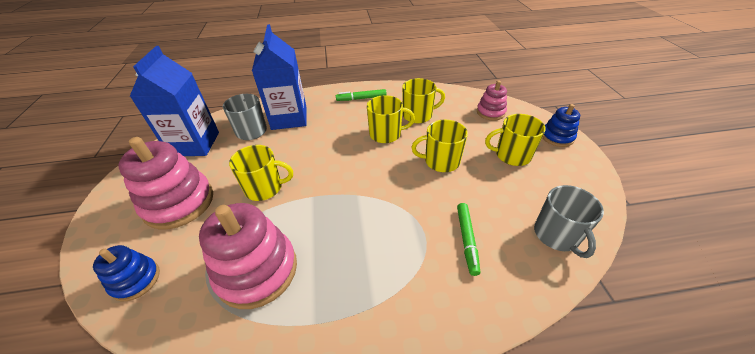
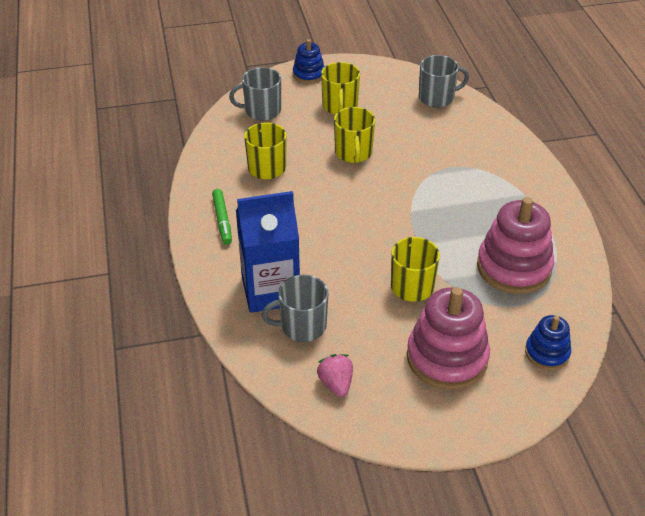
camera: 95 degrees left, 0 degrees up
blue carton [129,46,219,156] -> pink strawberry [317,354,353,397]
yellow mug [367,95,415,143] -> none
green marker [457,203,480,276] -> none
pink stacking toy [477,81,507,121] -> grey mug [229,67,281,121]

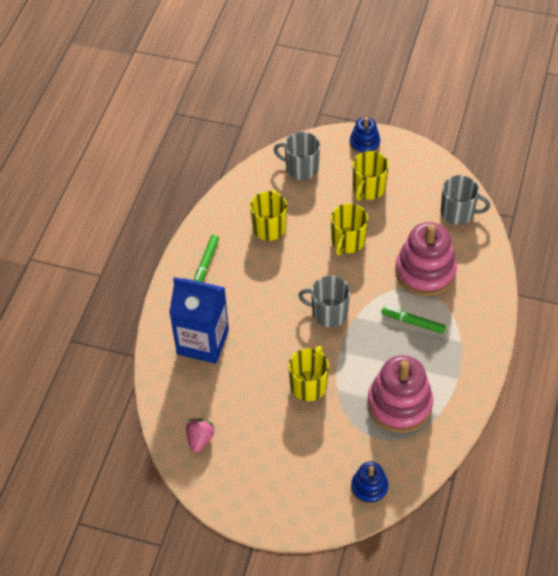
camera: 30 degrees right, 10 degrees up
grey mug [262,275,328,342] -> grey mug moved to [298,276,350,327]
pink stacking toy [407,287,490,390] -> pink stacking toy moved to [395,222,457,296]
none -> green marker [381,306,446,334]

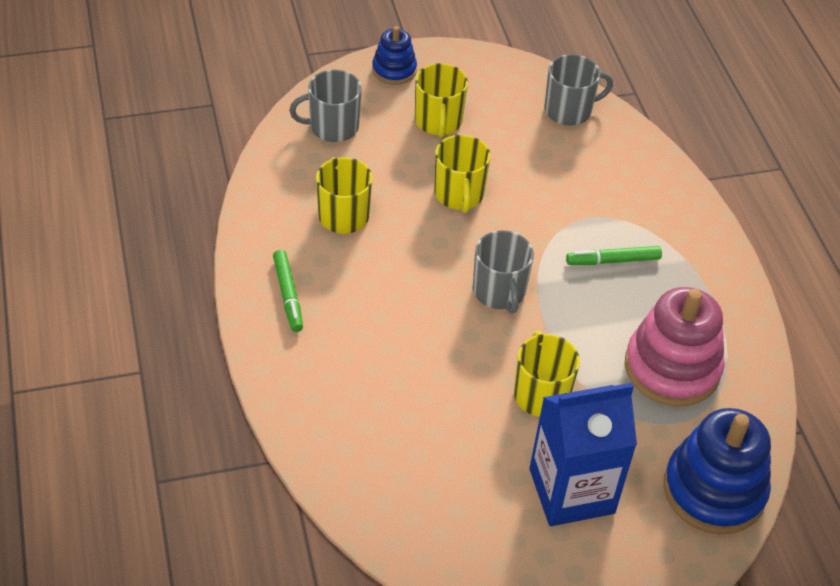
camera: 35 degrees left, 5 degrees down
blue carton [169,277,229,364] -> blue carton moved to [529,383,637,526]
pink strawberry [186,418,215,453] -> none
grey mug [298,276,350,327] -> grey mug turned 90 degrees counterclockwise [473,230,534,314]
blue stacking toy [351,462,389,505] -> blue stacking toy [663,408,771,535], size x1.82
pink stacking toy [395,222,457,296] -> none

